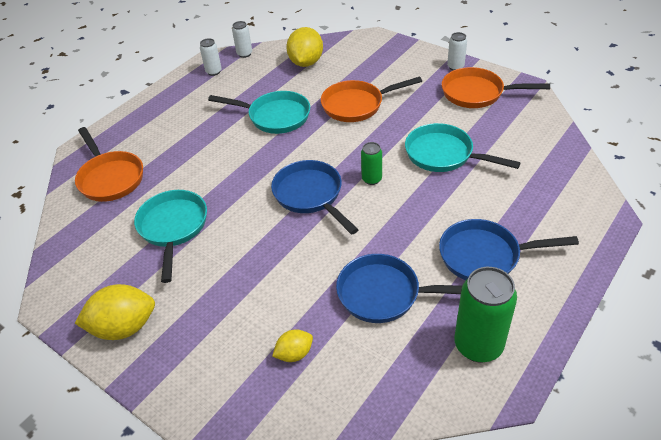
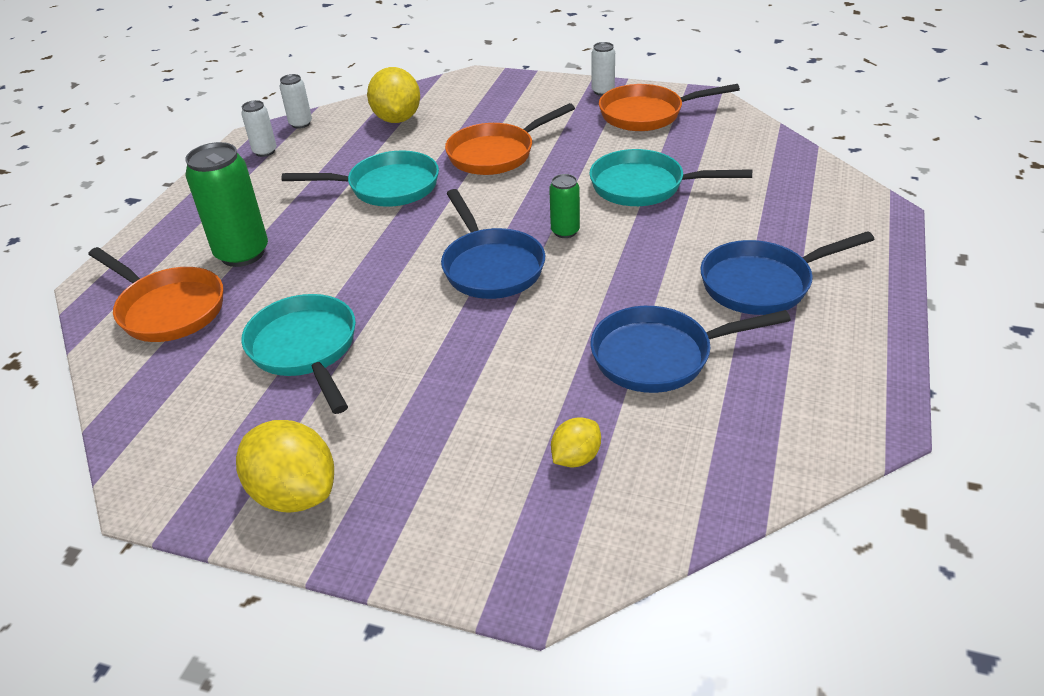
camera: 20 degrees left, 5 degrees down
yellow lemon [75,284,155,340] -> yellow lemon turned 75 degrees clockwise [236,420,334,513]
blue pan [271,160,359,235] -> blue pan turned 150 degrees counterclockwise [441,189,545,299]
green can [454,267,517,362] -> green can moved to [185,142,268,267]

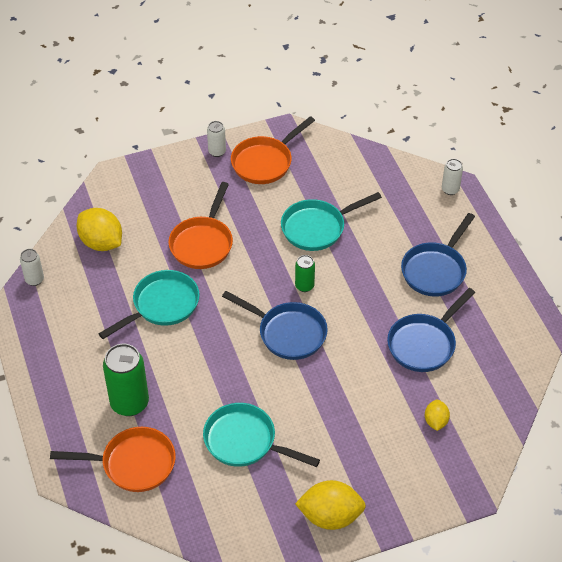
camera: 40 degrees left, 10 degrees up
white can [241,100,277,157] -> white can moved to [442,159,463,195]

